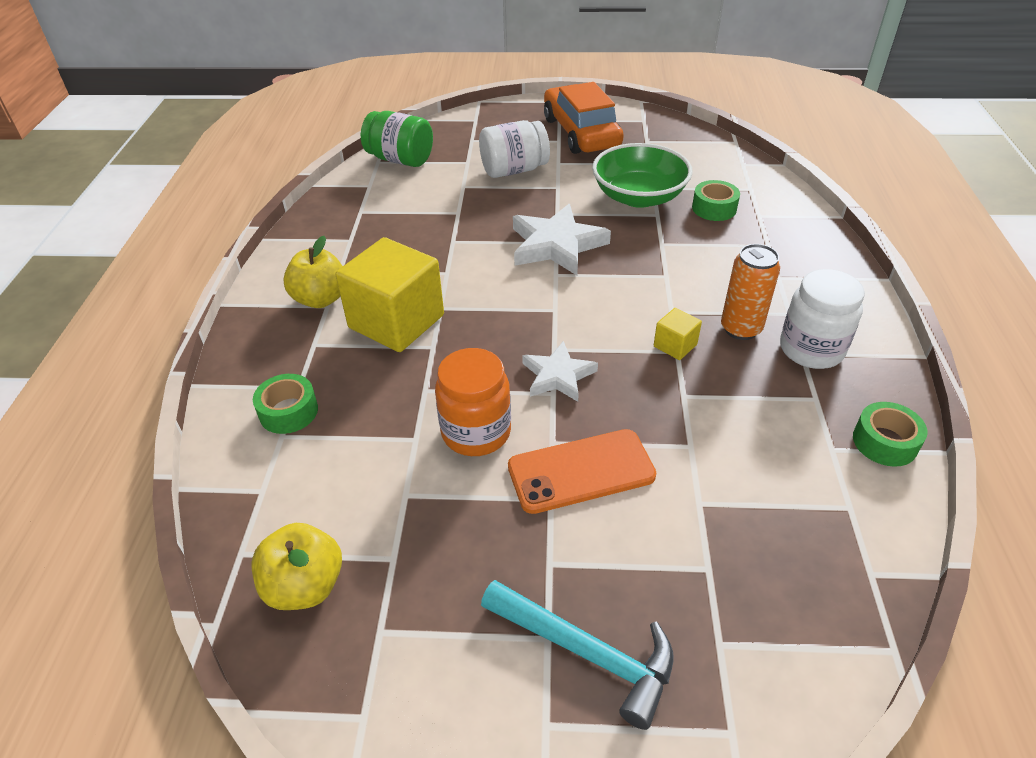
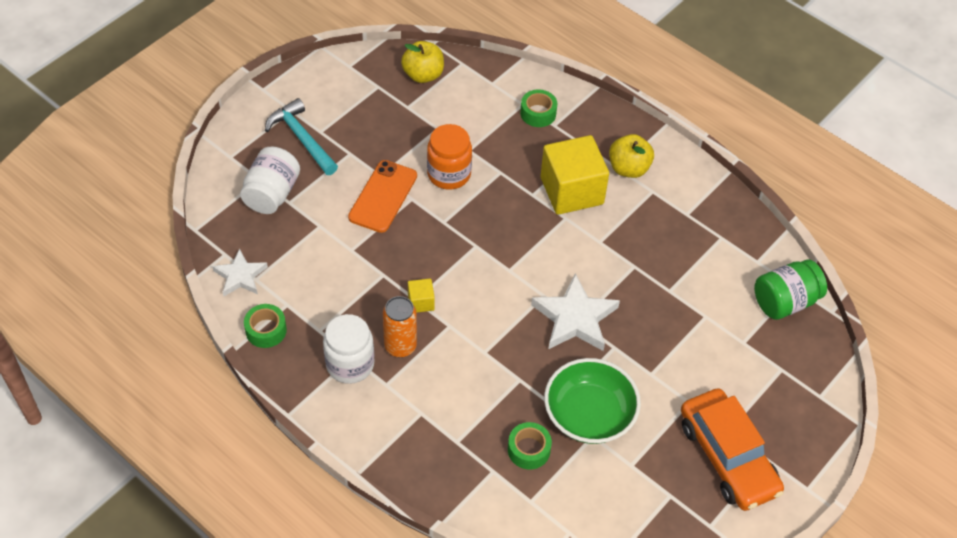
camera: 125 degrees right, 10 degrees up
white jar [479,120,550,178] -> white jar moved to [240,147,300,214]
turquoise hammer [481,580,673,730] -> turquoise hammer turned 75 degrees clockwise [265,98,338,175]
white star [522,341,598,402] -> white star moved to [212,249,268,296]
orange car [544,82,624,154] -> orange car turned 45 degrees clockwise [681,388,784,511]

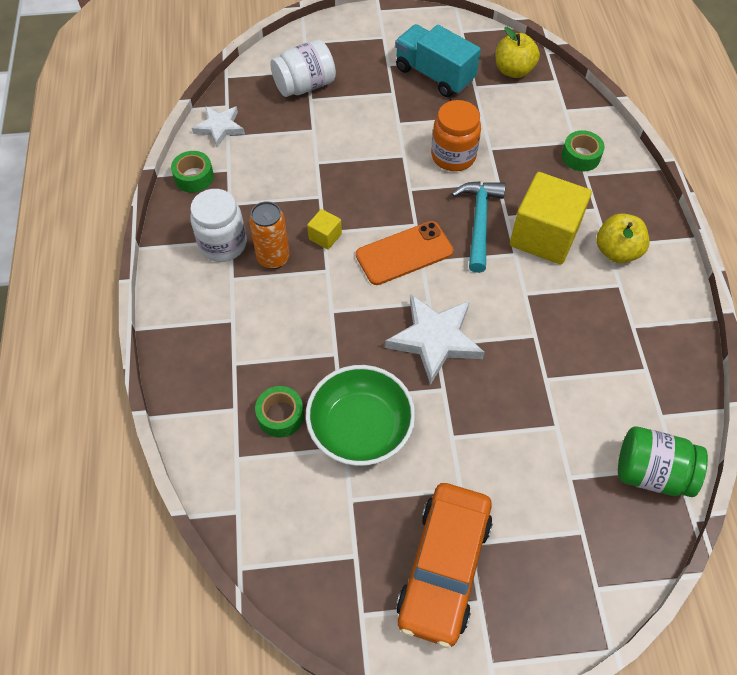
camera: 45 degrees right, 5 degrees up
turquoise hammer [265,98,338,175] -> turquoise hammer moved to [451,181,506,273]
orange phone [348,160,417,233] -> orange phone moved to [356,221,454,285]
none -> turquoise truck [395,24,481,97]

